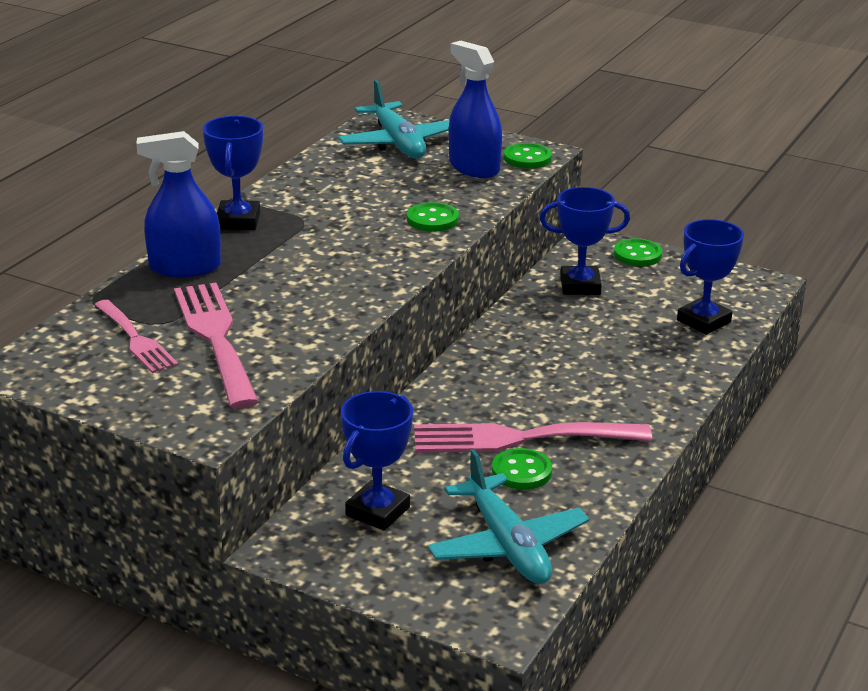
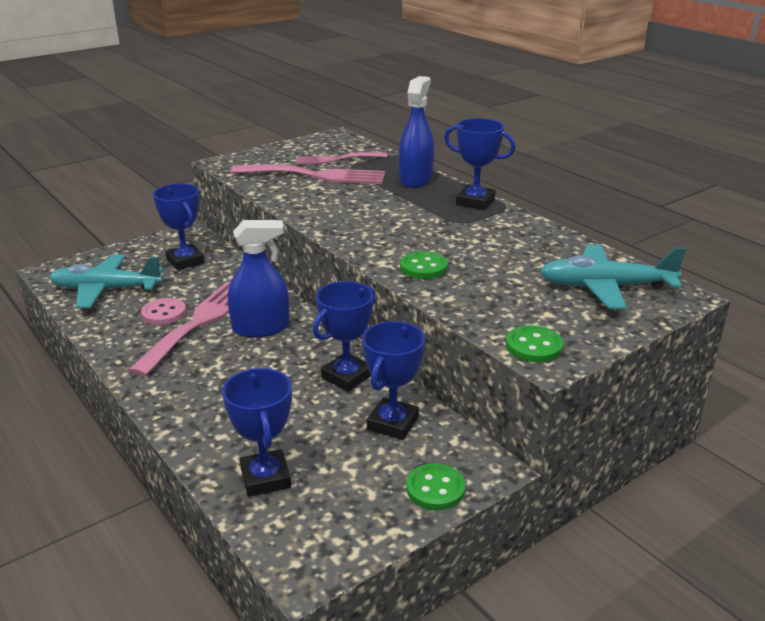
camera: 115 degrees right, 0 degrees up
blue spray bottle [449,41,502,178] -> blue spray bottle moved to [228,220,289,337]
green button [492,448,552,490] -> pink button [141,298,186,325]
none -> blue trophy [313,281,376,392]

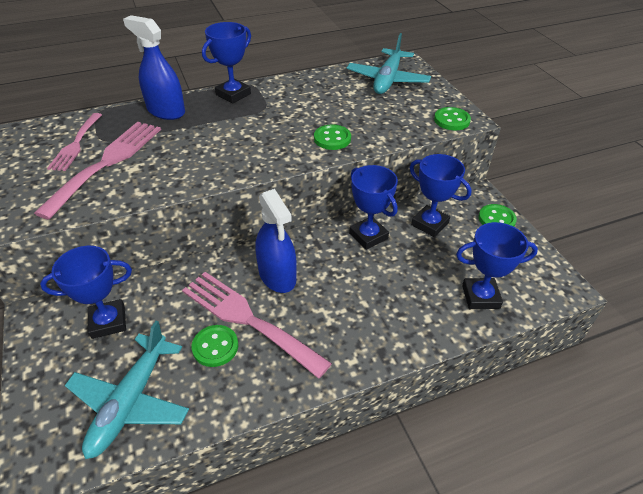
camera: 75 degrees left, 15 degrees up
pink button [141,298,186,325] -> green button [192,325,238,367]
blue spray bottle [228,220,289,337] -> blue spray bottle turned 150 degrees clockwise [256,189,297,293]

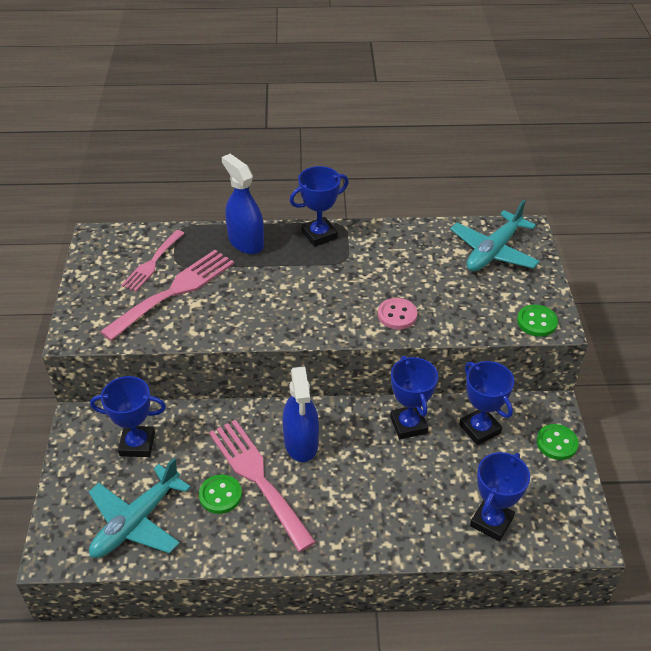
camera: 20 degrees right, 0 degrees up
green button [314,125,351,150] -> pink button [378,298,417,329]
blue trophy [456,222,538,309] -> blue trophy turned 75 degrees counterclockwise [470,452,530,541]

